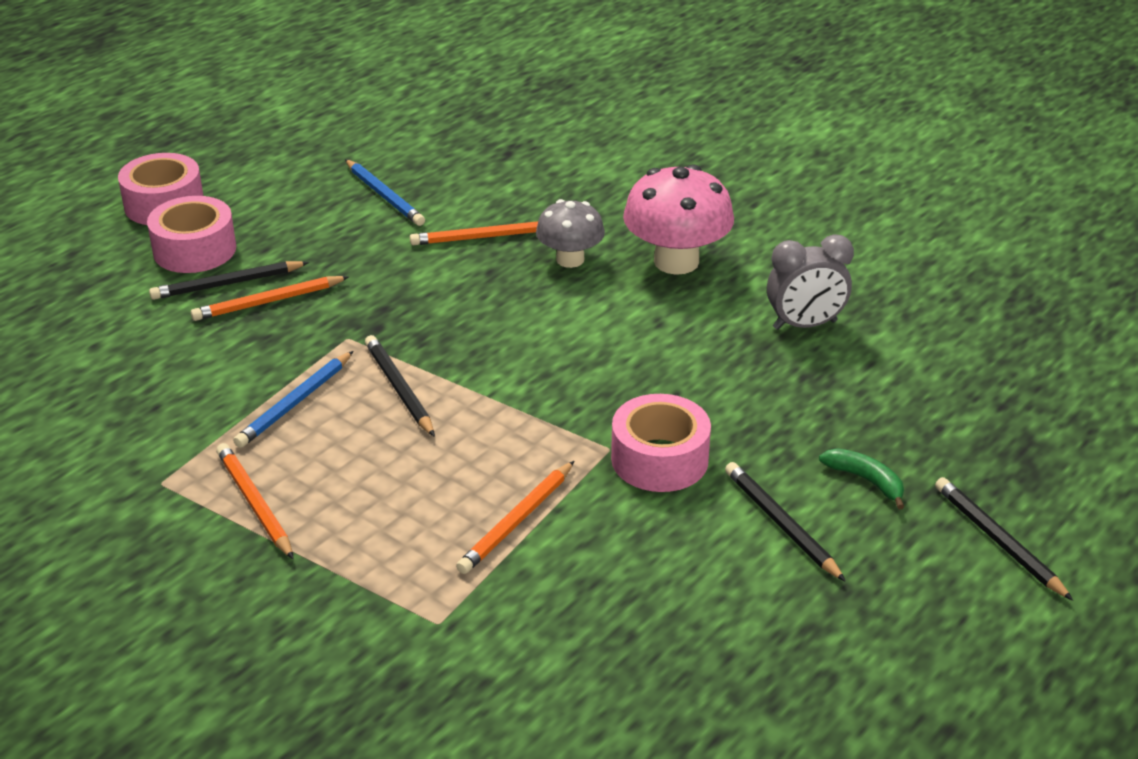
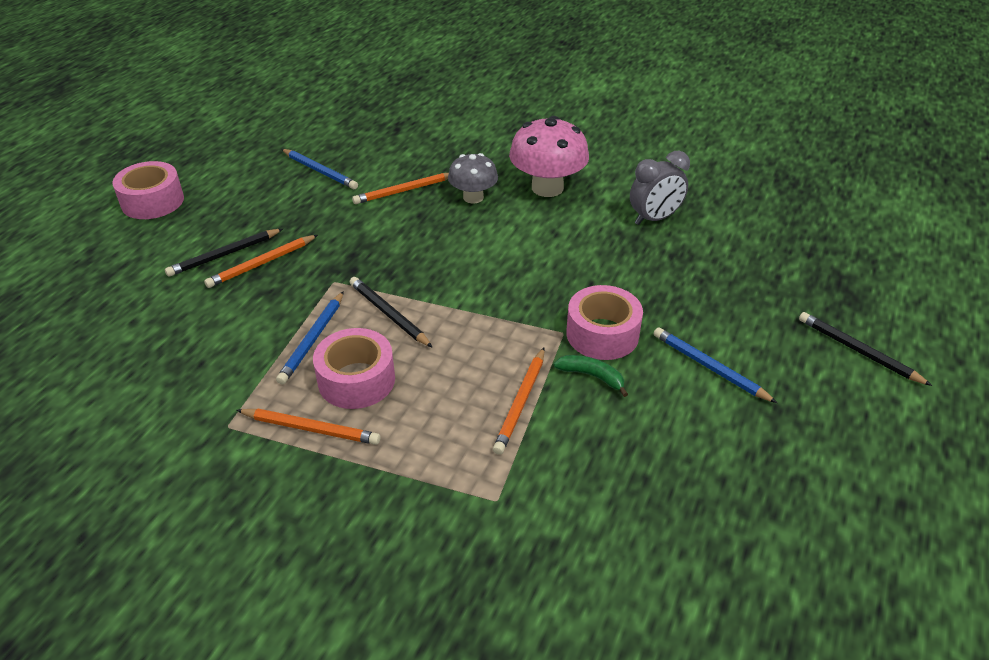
camera: 15 degrees left, 5 degrees up
pink tape [147,196,236,273] -> pink tape moved to [313,328,395,409]
orange pencil [216,443,294,559] -> orange pencil turned 150 degrees clockwise [237,409,380,445]
black pencil [725,462,846,582] -> blue pencil [654,327,777,403]
green banana [819,448,904,509] -> green banana moved to [554,355,628,397]

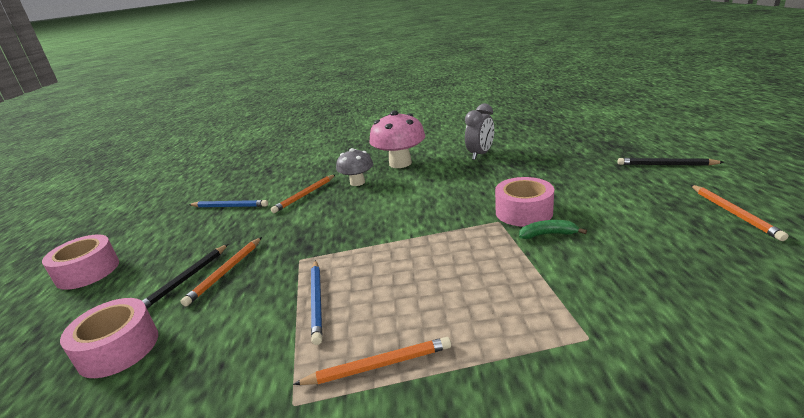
camera: 25 degrees left, 15 degrees down
pink tape [313,328,395,409] -> pink tape moved to [60,298,158,378]
black pencil [350,277,433,348] -> none
orange pencil [493,348,545,455] -> orange pencil moved to [691,185,788,241]
blue pencil [654,327,777,403] -> none

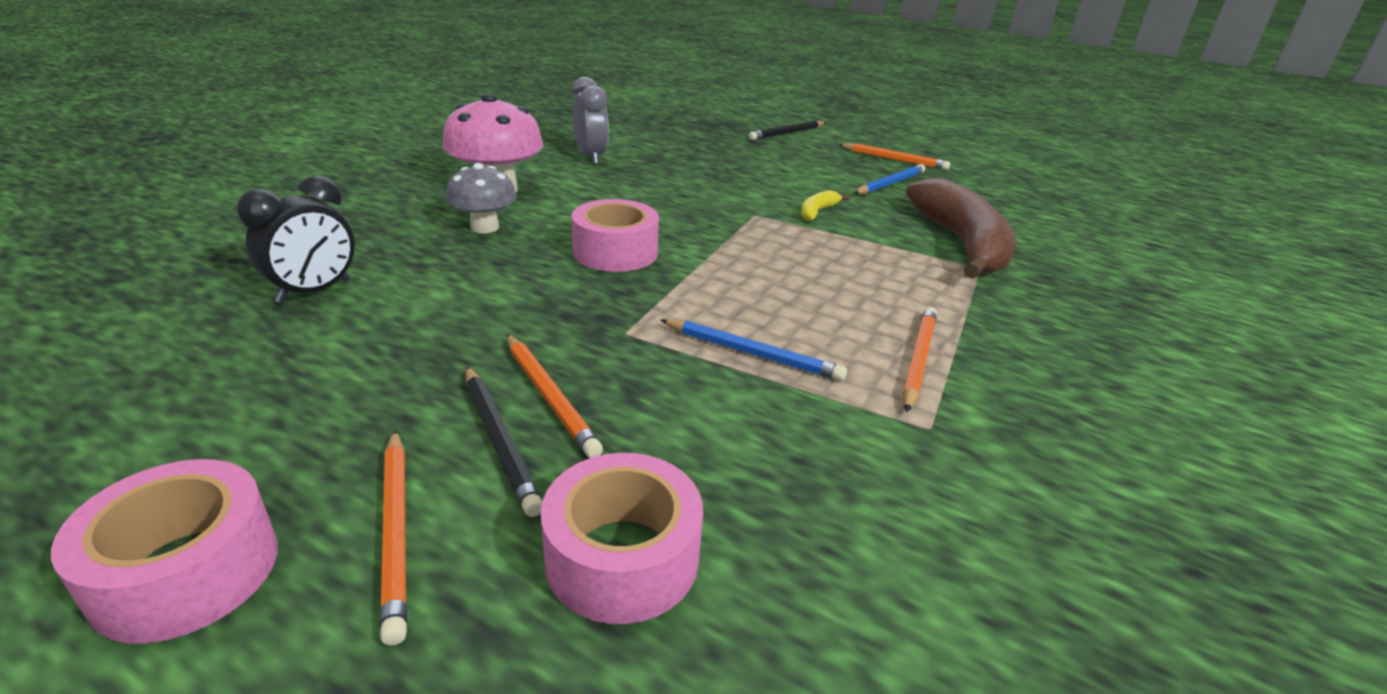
camera: 60 degrees left, 5 degrees up
blue pencil [188,200,268,208] -> blue pencil moved to [854,164,925,194]
orange pencil [271,174,336,213] -> orange pencil moved to [380,430,407,646]
pink tape [495,177,554,227] -> pink tape moved to [572,199,659,272]
green banana [519,220,587,239] -> yellow banana [801,190,850,221]
none -> black clock [236,175,355,303]
none -> brown banana [906,178,1016,279]

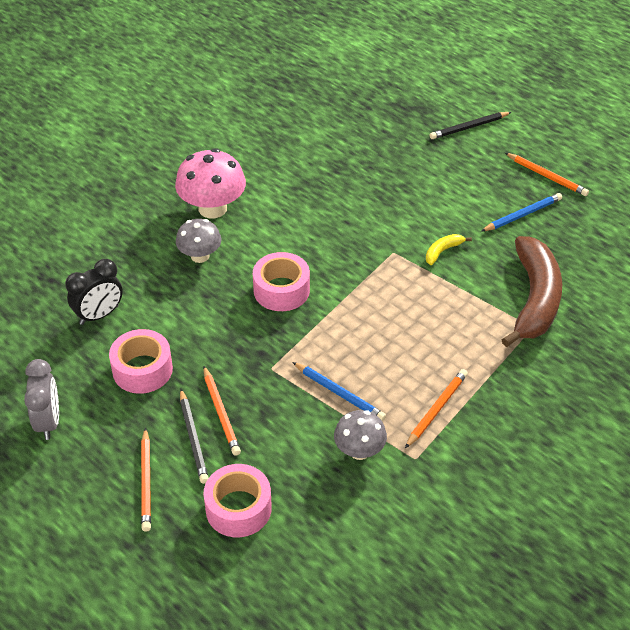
camera: 15 degrees right, 15 degrees up
pink tape [51,459,278,643] -> pink tape moved to [109,329,173,394]
grey clock [572,77,609,164] -> grey clock moved to [24,359,59,440]
none -> grey mushroom [334,410,387,460]

